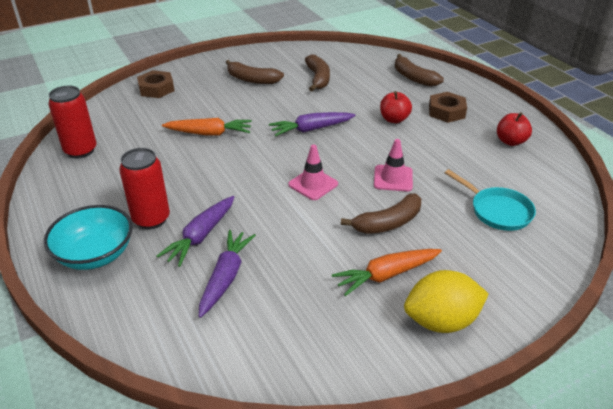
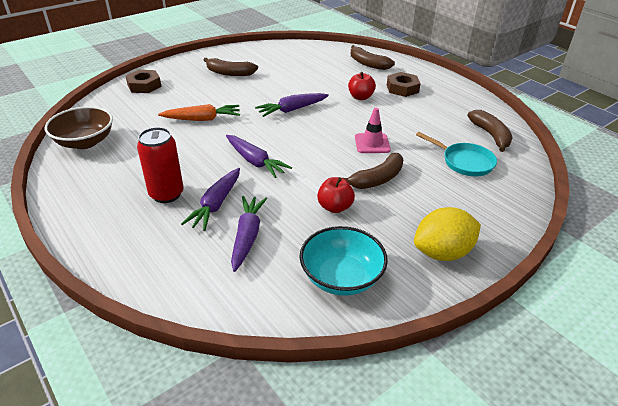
camera: 10 degrees left, 0 degrees up
turquoise bowl [44,205,133,270] -> turquoise bowl moved to [300,226,388,296]
red can [48,86,97,158] -> brown bowl [45,106,113,149]
pink traffic cone [288,144,338,200] -> none
brown banana [305,55,330,91] -> brown banana moved to [467,110,513,152]
orange carrot [332,249,442,296] -> none
red apple [497,112,532,146] -> red apple moved to [317,177,355,213]
none -> purple carrot [226,135,292,178]

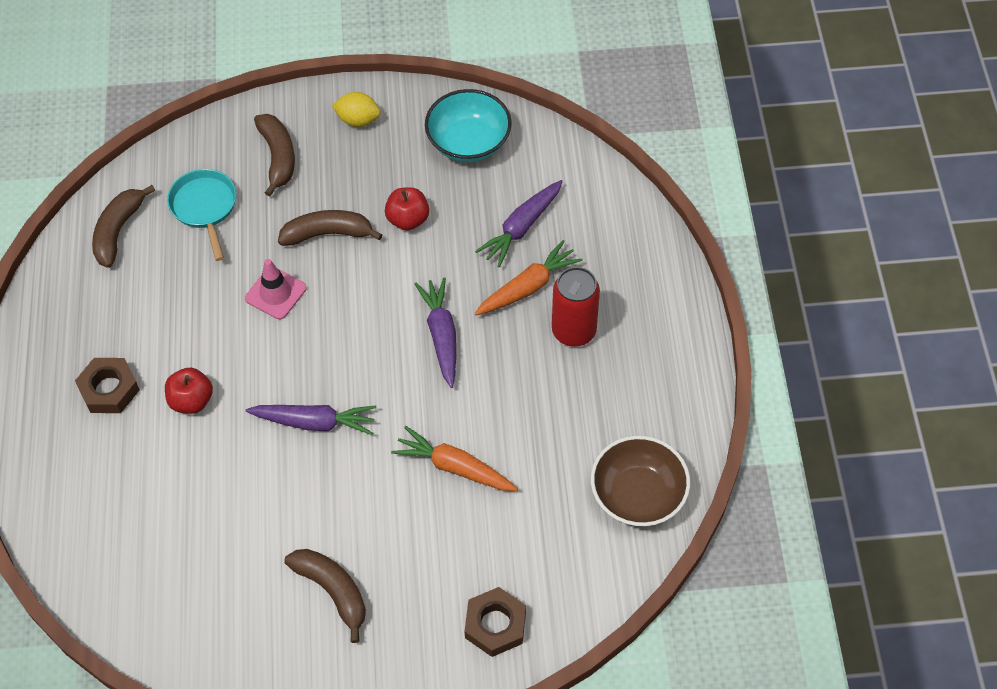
camera: 145 degrees left, 20 degrees up
purple carrot [181,168,240,231] -> orange carrot [474,240,583,315]
brown banana [351,45,395,70] -> brown banana moved to [254,114,295,197]
yellow lemon [414,207,481,261] -> yellow lemon [332,92,381,127], size x0.63

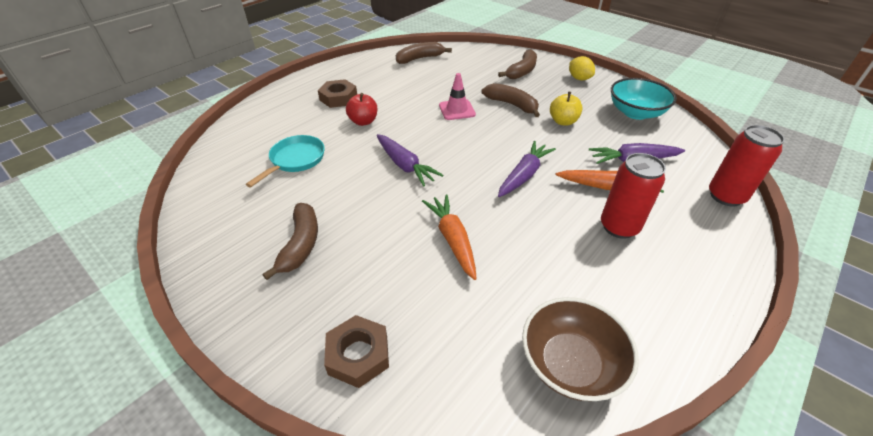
camera: 45 degrees right, 15 degrees down
turquoise pan [167,169,236,261] -> turquoise pan moved to [246,135,325,187]
red apple [385,187,429,231] -> yellow apple [550,92,583,126]
none -> red can [709,125,785,206]

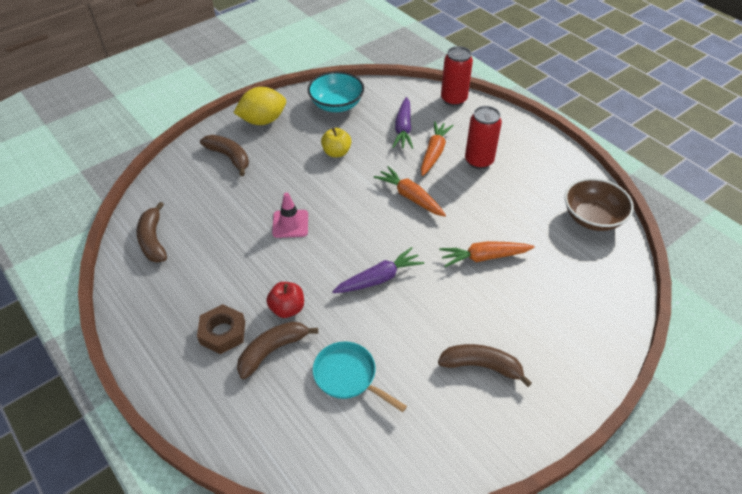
camera: 80 degrees left, 5 degrees up
brown nut [324,315,389,388] -> none
brown banana [482,83,540,117] -> brown banana moved to [237,321,318,379]
purple carrot [498,141,556,197] -> orange carrot [374,166,446,217]
yellow lemon [569,56,595,80] -> yellow lemon [234,87,286,125], size x1.59

